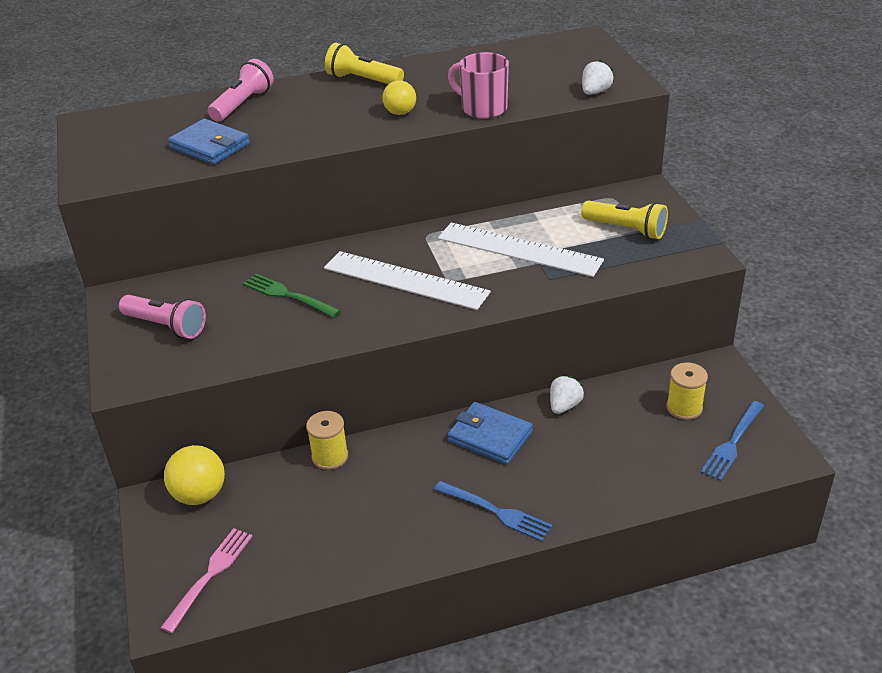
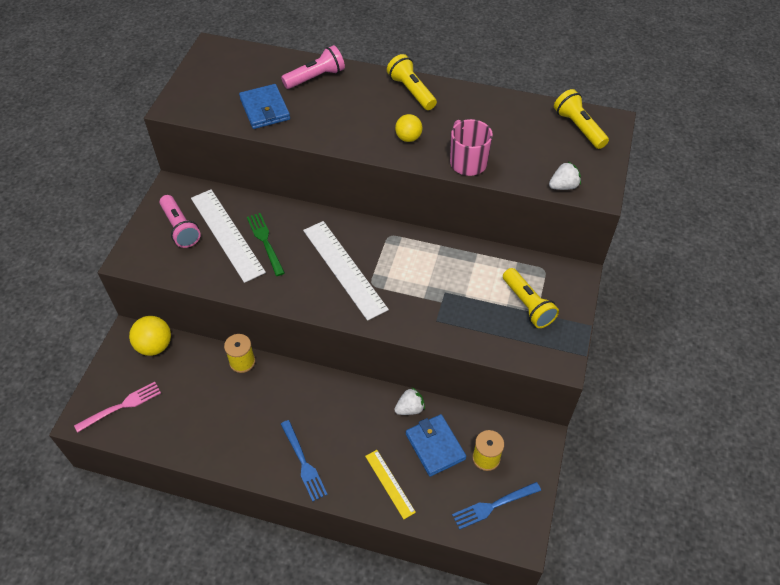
camera: 30 degrees right, 15 degrees up
white ruler [438,223,604,277] -> white ruler moved to [191,189,266,283]
blue wallet [448,402,533,465] -> blue wallet moved to [406,414,466,477]
none -> yellow ruler [365,450,416,519]
none -> yellow flashlight [554,89,609,149]

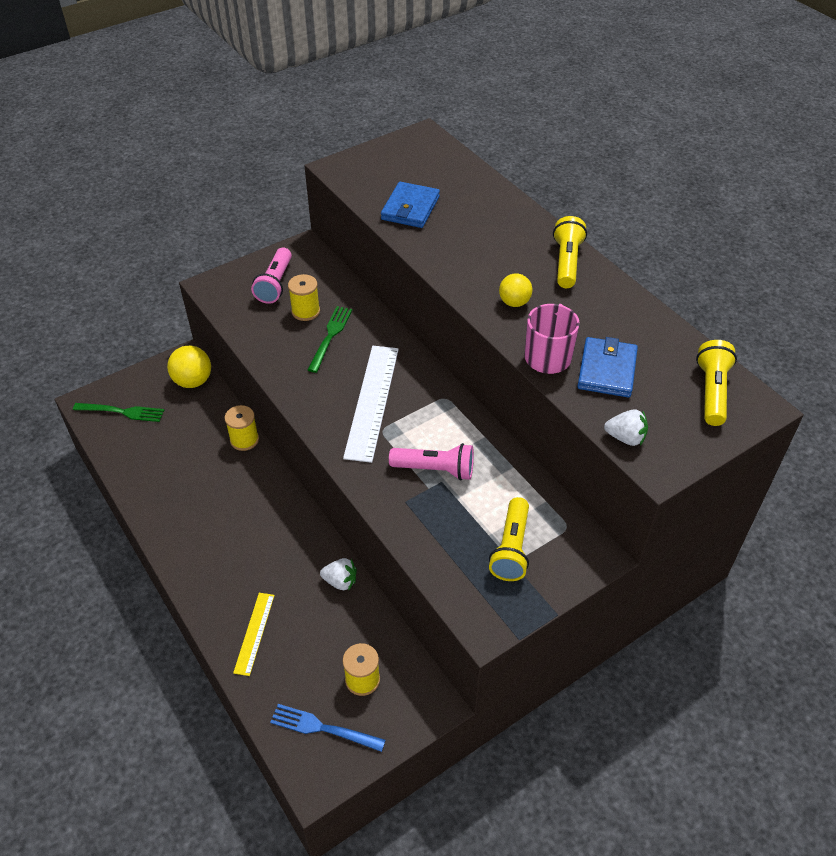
camera: 40 degrees right, 5 degrees down
pink fork [74,382,161,433] -> green fork [73,403,164,422]
white ruler [191,189,266,283] -> yellow spool [288,274,320,321]
pink flashlight [281,45,345,89] -> pink flashlight moved to [389,443,474,480]
blue fork [281,420,328,501] -> none
blue wallet [406,414,466,477] -> blue wallet moved to [577,337,638,397]

